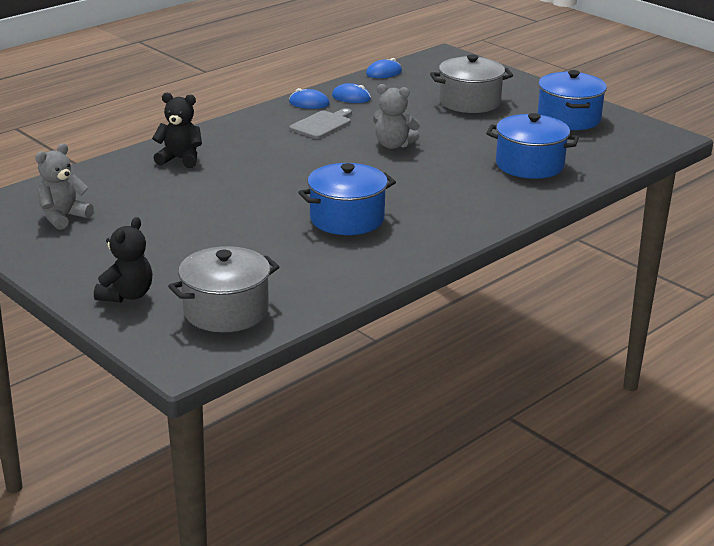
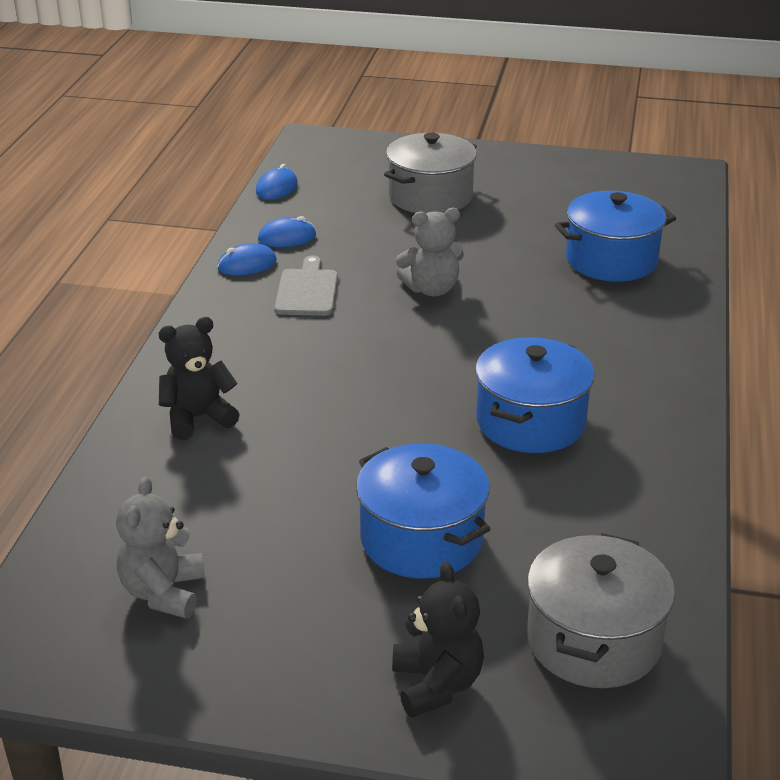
camera: 35 degrees left, 5 degrees up
blue pot [537,70,607,130] -> blue pot moved to [356,443,491,579]

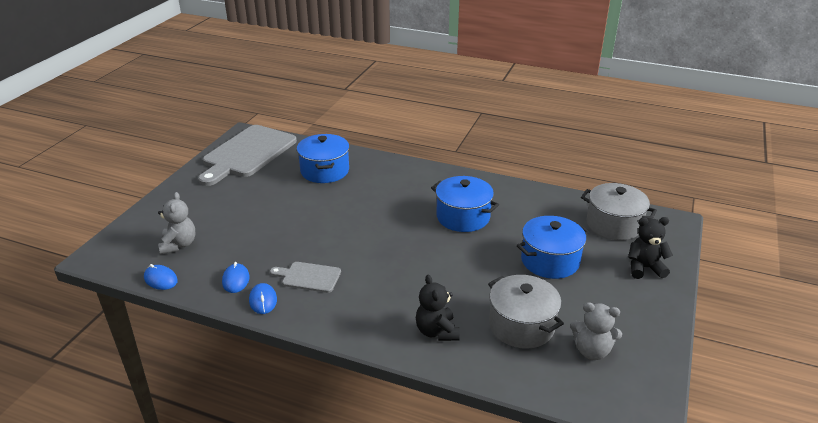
camera: 80 degrees left, 0 degrees up
grey pot [384,133,477,214] -> grey pot moved to [488,275,564,349]
grey teddy bear [396,208,464,296] -> grey teddy bear moved to [158,192,195,254]
none -> grey cutting board [198,125,297,186]

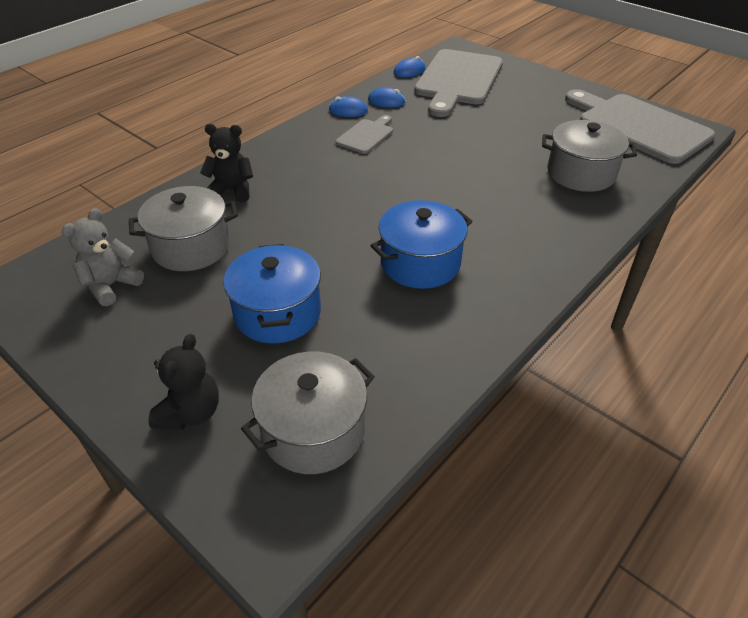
camera: 110 degrees right, 10 degrees up
grey teddy bear [158,192,195,254] -> grey cutting board [414,49,503,117]
blue pot [297,134,349,183] -> grey pot [542,120,637,192]

